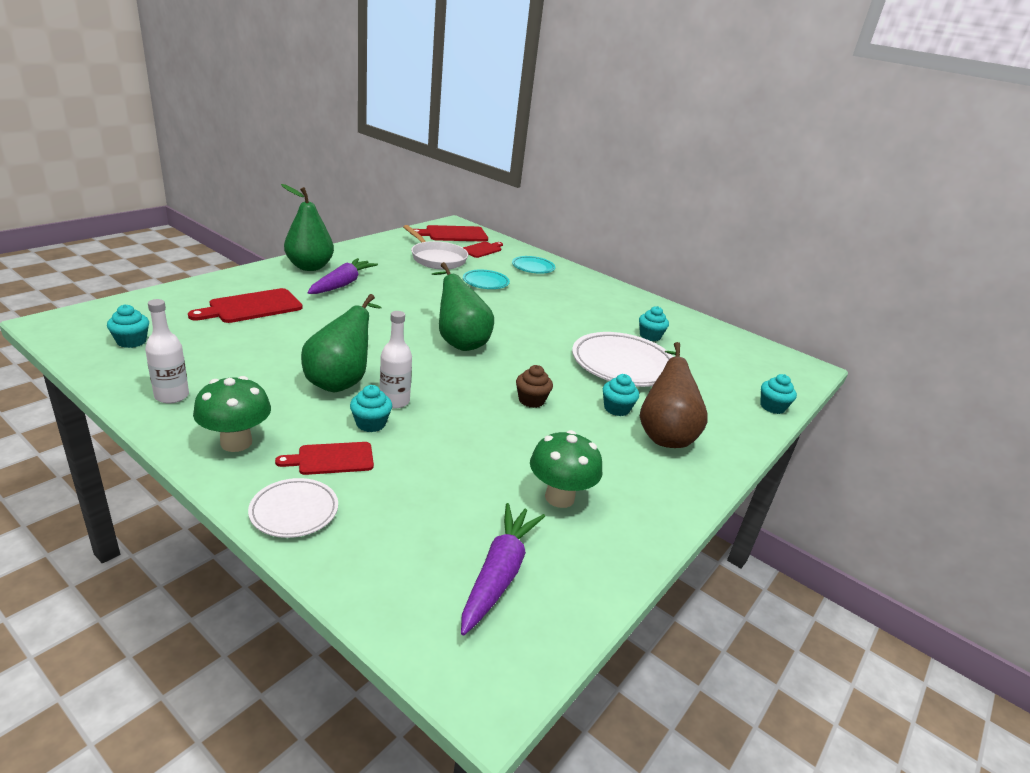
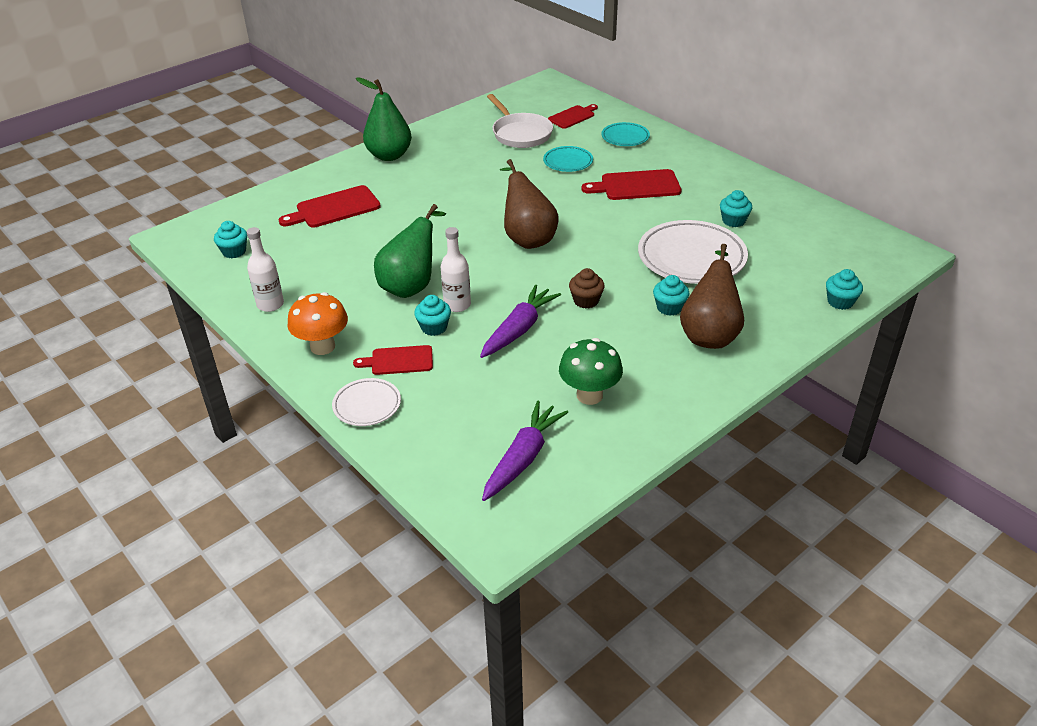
camera: 15 degrees right, 10 degrees up
green mushroom [193,376,271,452] -> orange mushroom [287,292,348,355]
purple carrot [307,258,378,294] -> purple carrot moved to [480,285,561,358]
red cutting board [410,225,488,242] -> red cutting board moved to [582,169,681,200]
green pear [431,262,494,351] -> brown pear [500,159,558,249]

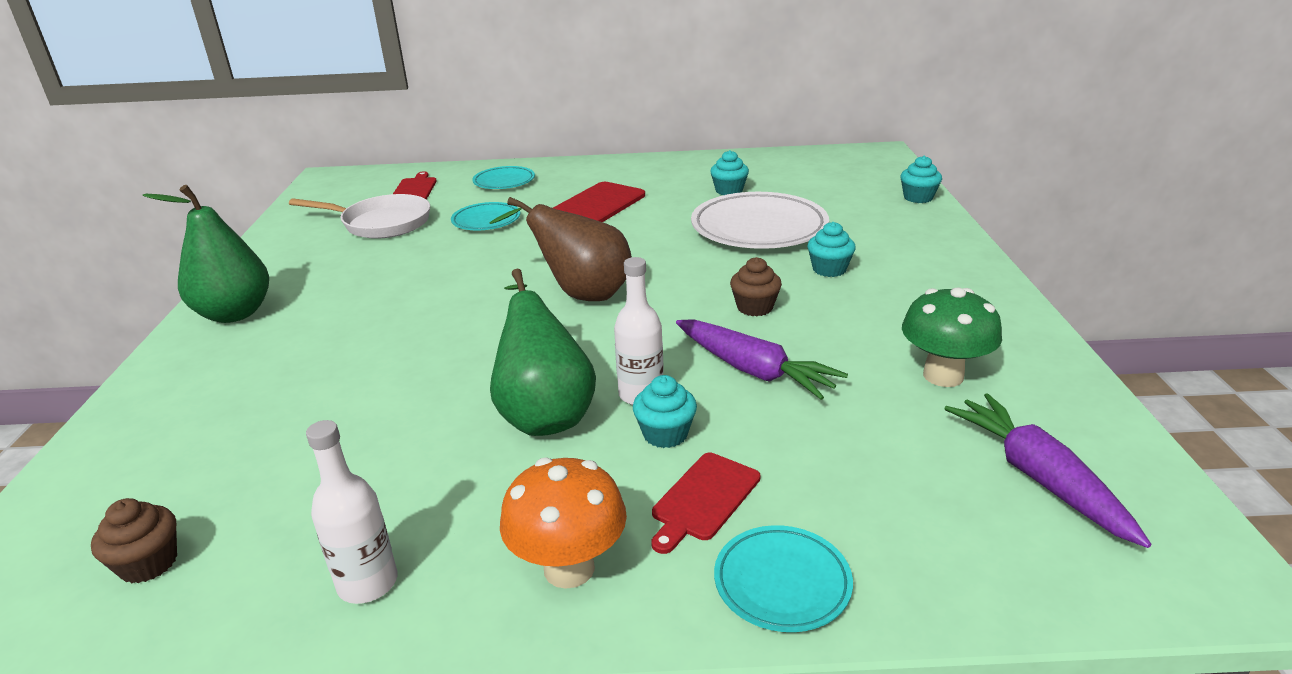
camera: 50 degrees left, 10 degrees down
turquoise cupcake [214,221,247,258] -> brown cupcake [91,498,177,584]
red cutting board [279,185,381,228] -> none
white plate [332,378,401,426] -> turquoise plate [714,525,853,632]
purple carrot [480,285,561,358] -> purple carrot turned 150 degrees clockwise [676,319,848,400]
brown pear [680,244,744,349] -> none

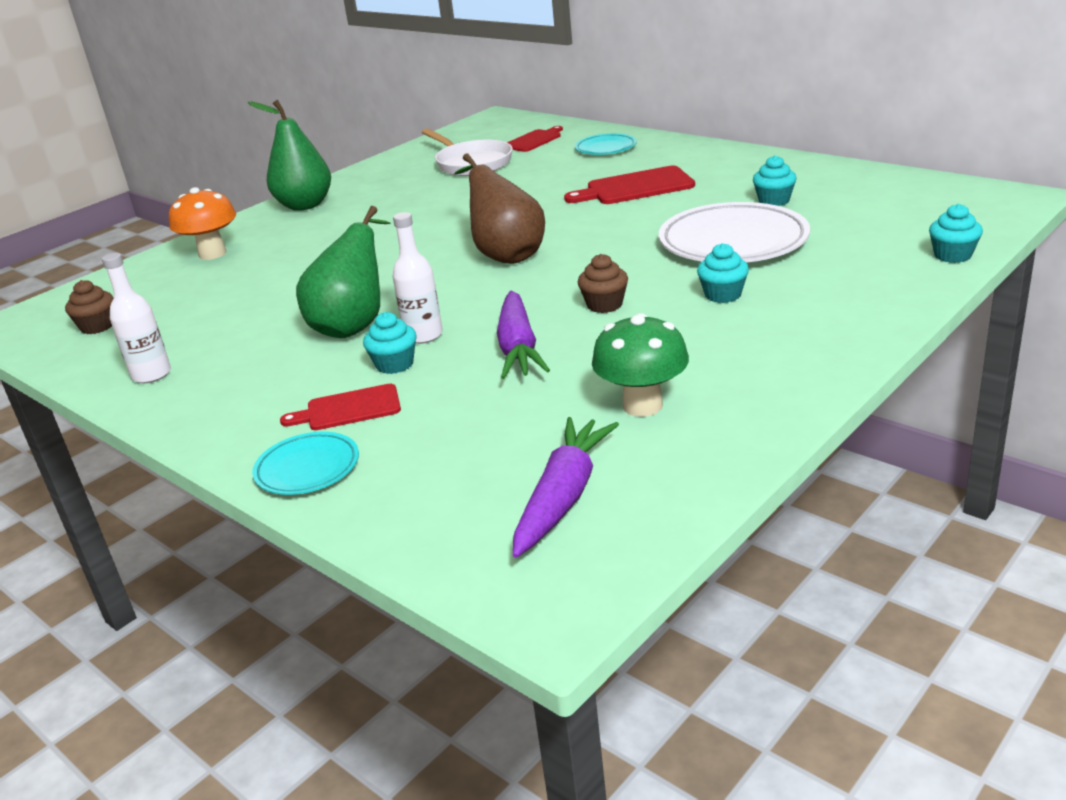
camera: 45 degrees right, 0 degrees up
turquoise plate [451,202,520,230] -> none
orange mushroom [500,458,627,589] -> orange mushroom moved to [169,187,236,260]

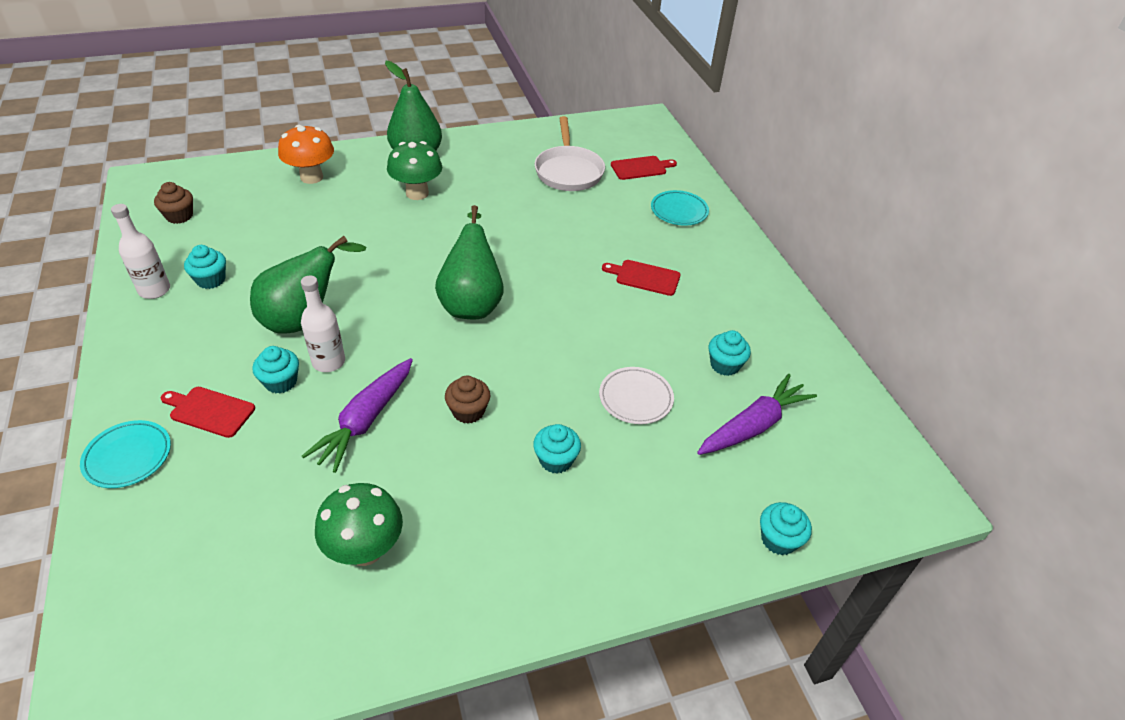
camera: 25 degrees right, 15 degrees up
brown pear [454,153,545,264] -> green pear [435,205,504,319]
purple carrot [513,417,619,558] -> purple carrot moved to [697,374,817,455]
red cutting board [564,166,695,204] -> red cutting board [602,260,680,296], size x0.65
white plate [659,202,810,263] -> white plate [599,367,674,424], size x0.53
none -> turquoise cupcake [184,245,226,289]
none -> green mushroom [387,141,442,200]

